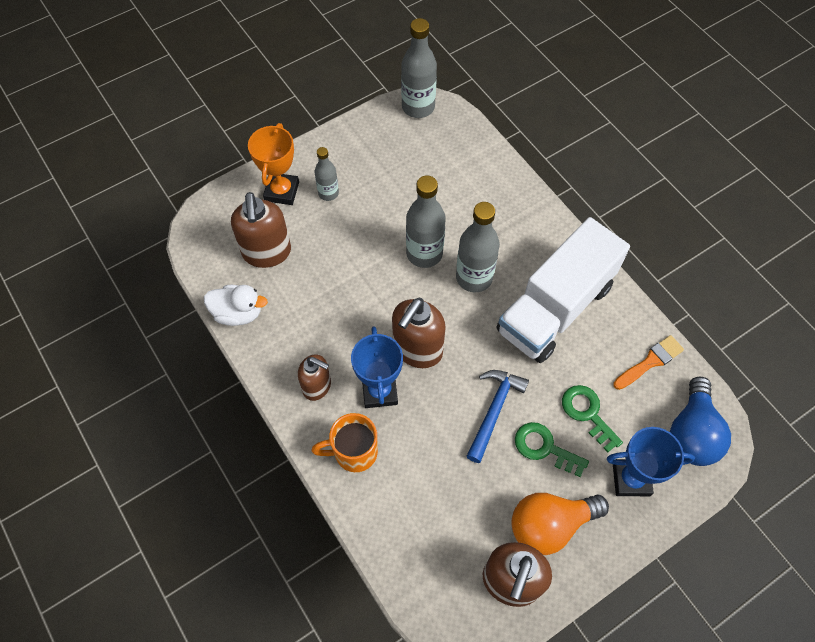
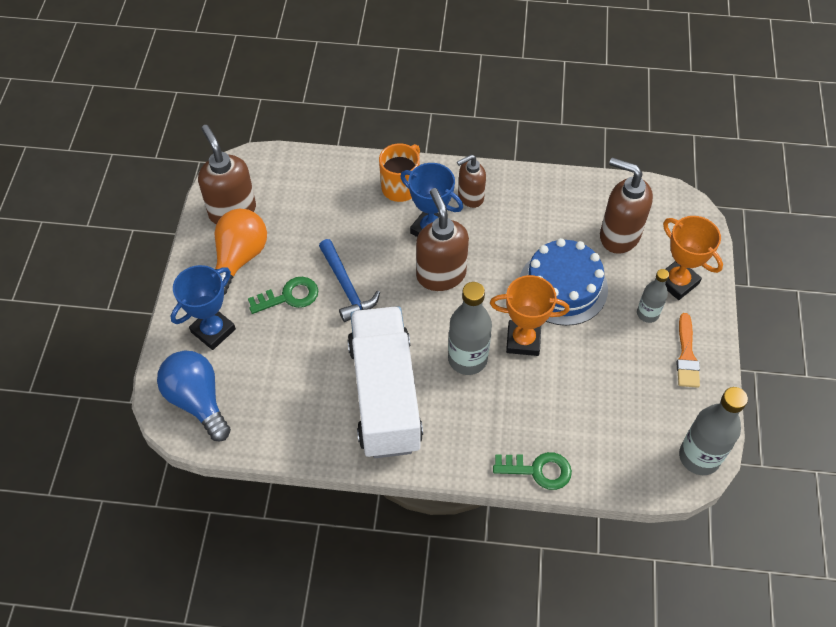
camera: 130 degrees right, 5 degrees down
white duck [204,285,268,326] -> none
grey bottle [406,175,446,268] -> orange trophy [490,275,570,356]
green key [562,385,623,453] -> green key moved to [493,452,572,490]
orange brush [613,335,684,390] -> orange brush moved to [676,313,700,388]
none -> blue cake [520,238,608,326]

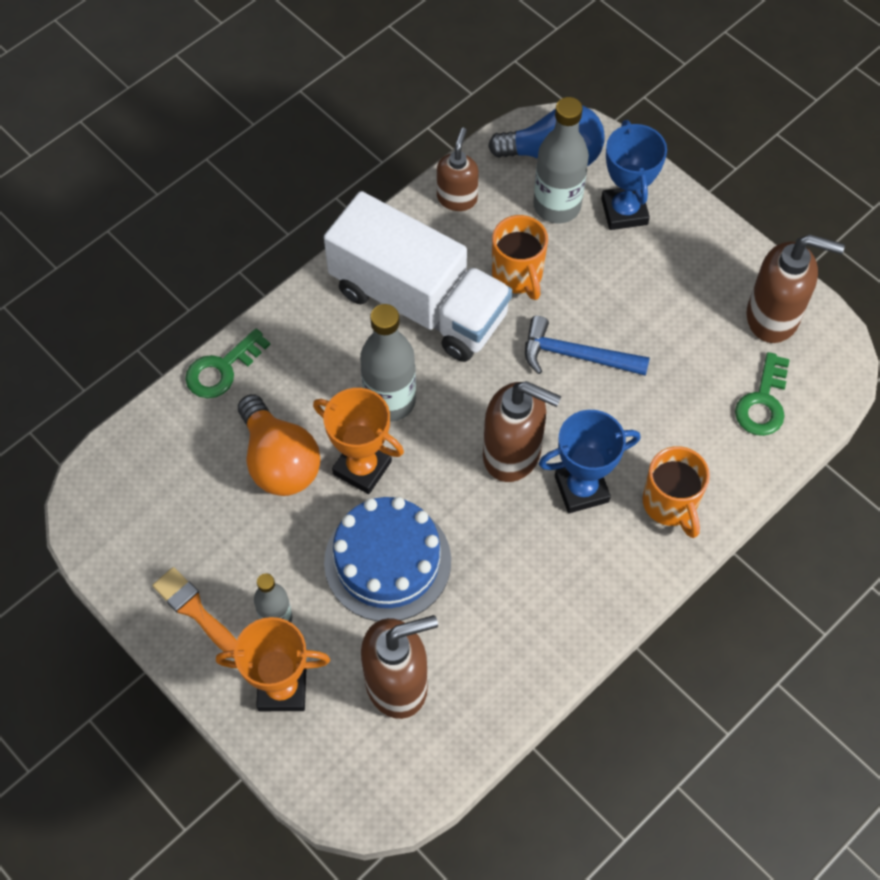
camera: 130 degrees right, 5 degrees up
orange light bulb [214,209,267,295] -> orange light bulb moved to [238,394,321,496]
green key [248,277,318,314] -> green key moved to [735,352,790,436]
brown soap dispenser [457,154,486,208] -> brown soap dispenser moved to [437,128,479,211]
orange trophy [490,275,570,356] -> orange trophy turned 75 degrees clockwise [313,388,404,494]
grey bottle [679,387,748,475] -> grey bottle moved to [534,97,589,223]
none -> orange mug [492,215,548,300]

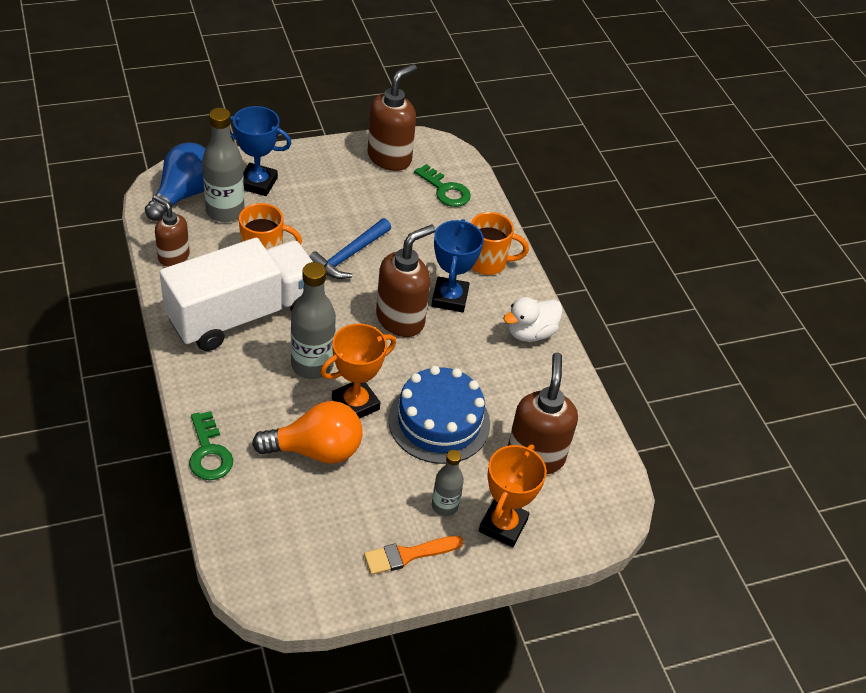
camera: 70 degrees left, 15 degrees down
none -> white duck [503,297,563,342]

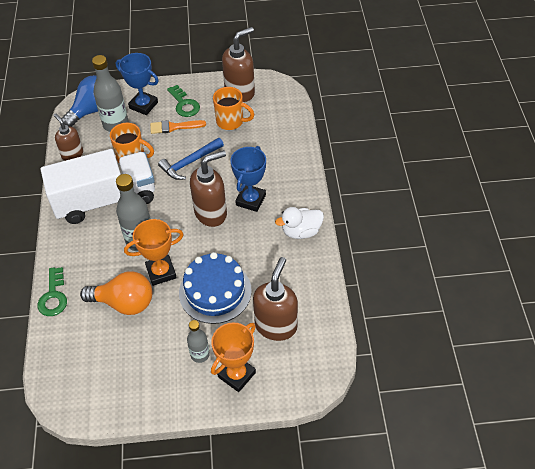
camera: 20 degrees right, 5 degrees up
orange brush [364,536,464,575] -> orange brush moved to [150,120,206,134]
green key [414,164,471,207] -> green key moved to [167,85,200,117]
orange mug [471,212,529,275] -> orange mug moved to [213,87,254,130]

